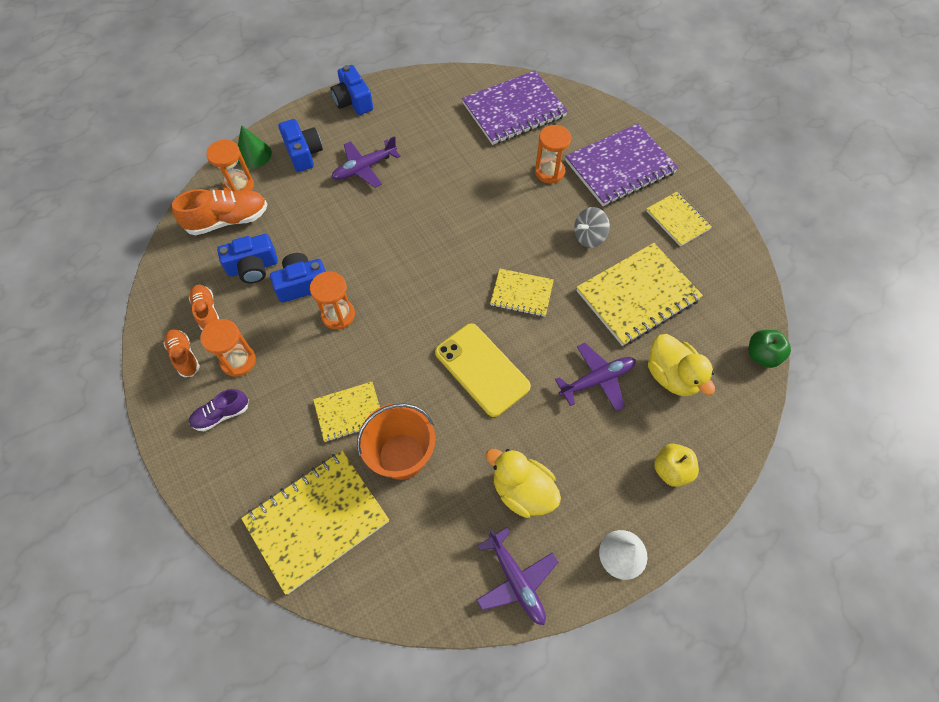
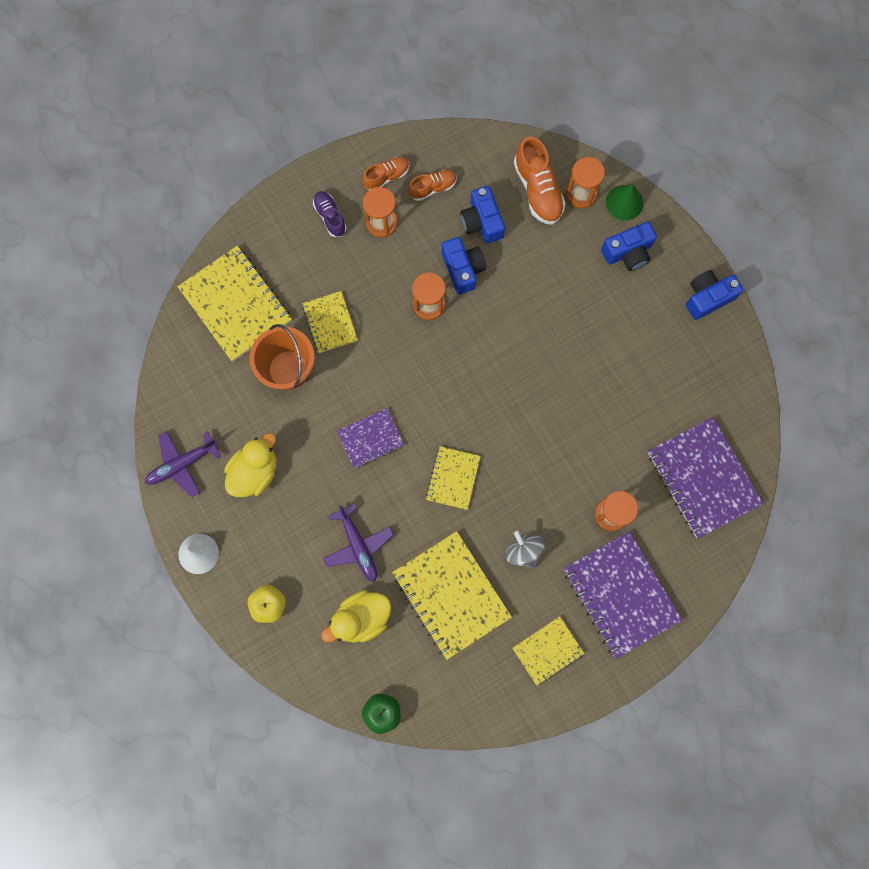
camera: 90 degrees right, 15 degrees up
purple plane [331,136,401,188] -> none
yellow phone [435,323,531,417] -> purple notebook [337,408,404,468]

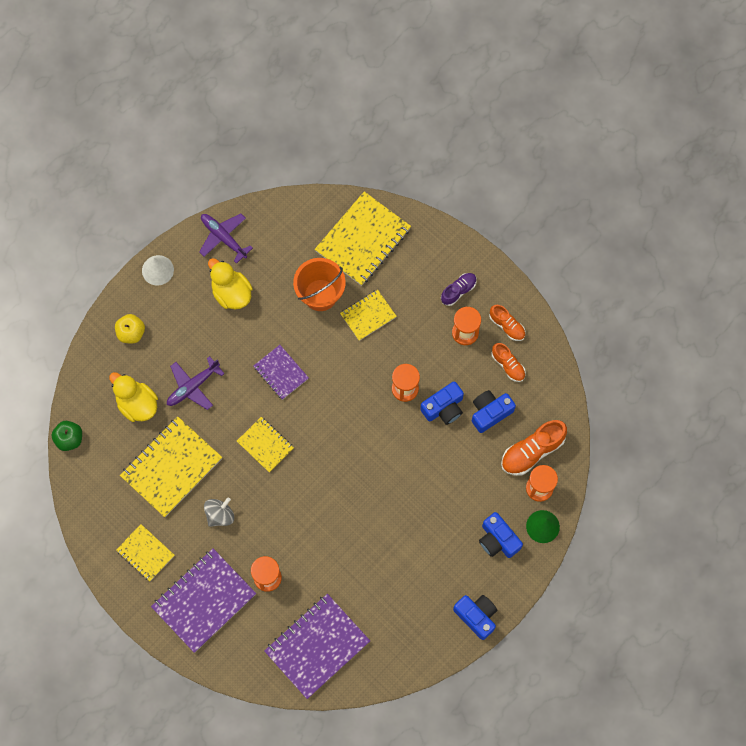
camera: 75 degrees right, 5 degrees down
yellow duck [224,433,277,497] -> yellow duck turned 150 degrees counterclockwise [208,258,253,310]
yellow notebook [426,446,481,510] -> yellow notebook turned 45 degrees clockwise [237,417,294,473]

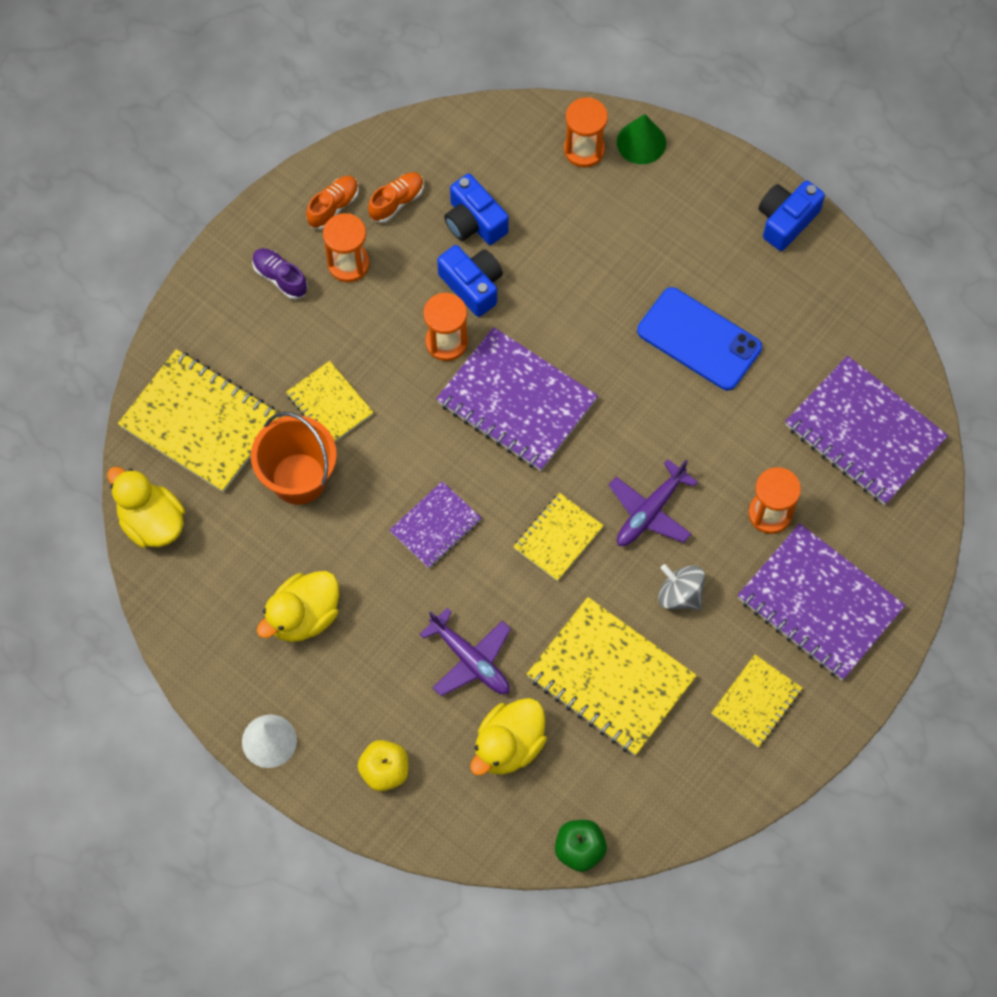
camera: 95 degrees left, 5 degrees down
purple plane [199,214,253,264] -> purple plane moved to [609,459,698,546]
blue camera [479,512,523,558] -> none
orange shoe [501,420,567,476] -> none
none -> yellow duck [107,467,185,548]
none -> purple notebook [436,327,598,471]
none -> blue phone [637,287,762,390]

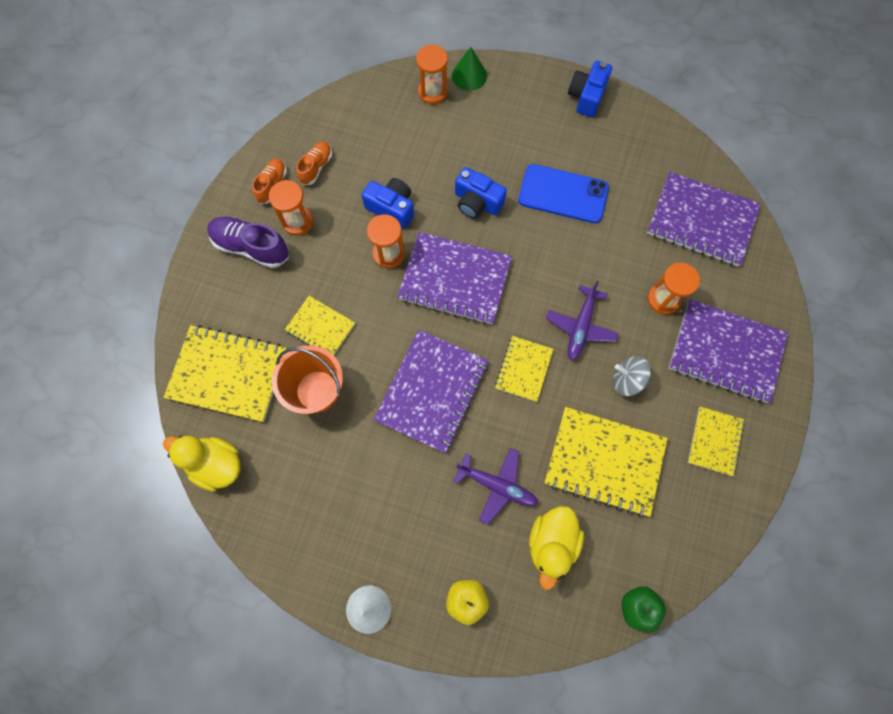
camera: 20 degrees left, 5 degrees up
purple shoe [252,248,308,299] -> purple shoe [207,217,289,268], size x1.65
yellow duck [257,571,339,642] -> none
purple notebook [389,481,481,568] -> purple notebook [374,330,488,453], size x1.78
blue camera [444,174,509,245] -> blue camera moved to [455,167,507,219]

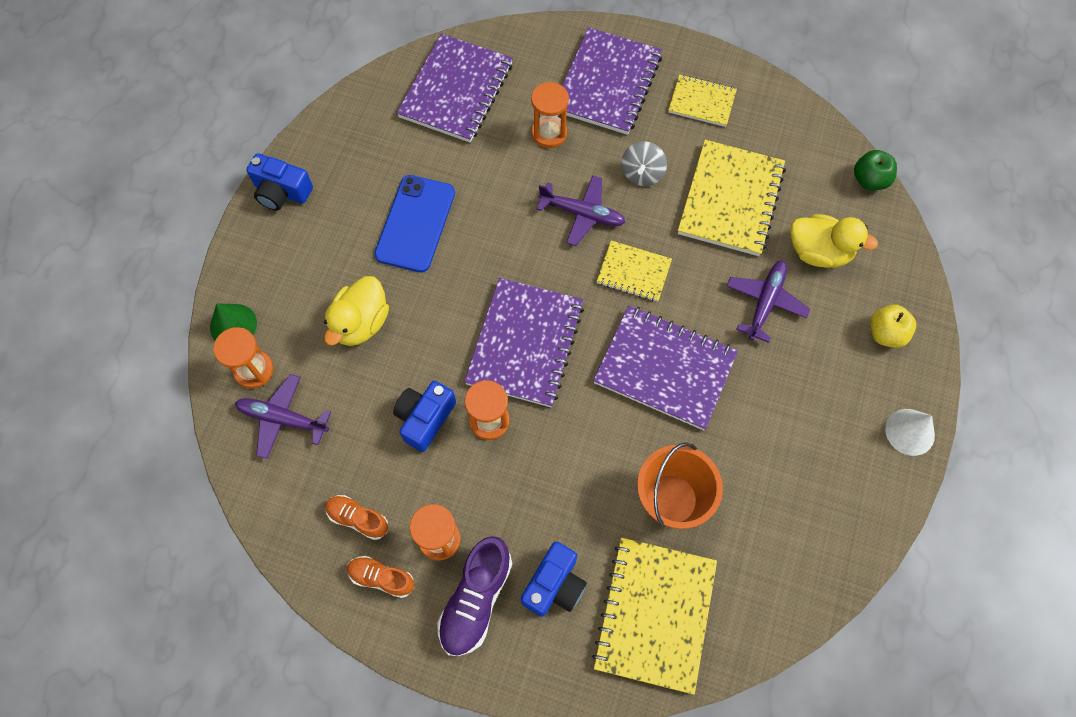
camera: 90 degrees left, 5 degrees down
yellow duck [163,435,241,492] -> yellow duck moved to [324,276,389,346]
yellow notebook [285,296,355,355] -> none
blue camera [455,167,507,219] -> blue camera moved to [521,542,587,617]
none -> purple plane [235,374,331,459]

